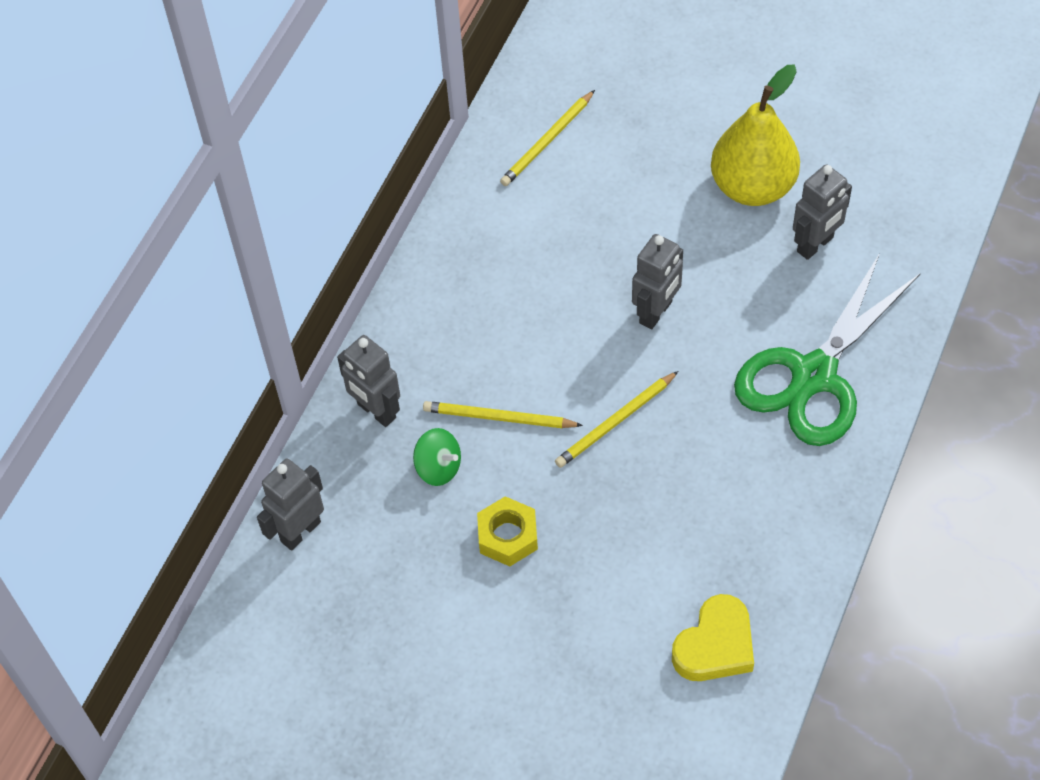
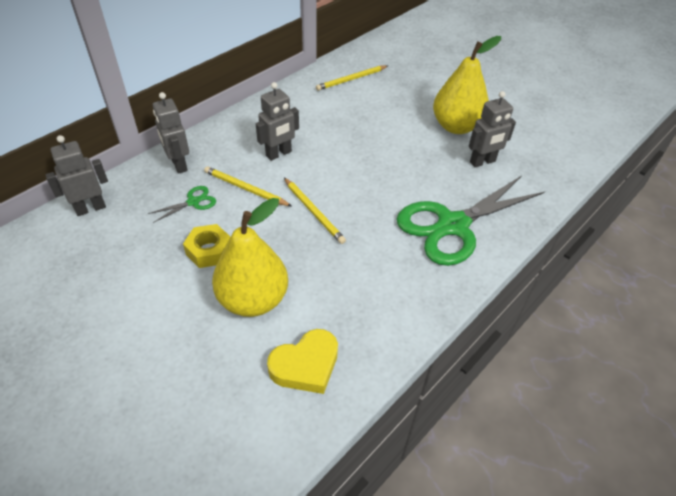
camera: 15 degrees right, 10 degrees down
green spinning top [413,428,461,486] -> green scissors [148,186,216,223]
yellow pencil [555,371,678,468] -> yellow pencil turned 105 degrees counterclockwise [284,178,346,244]
grey robot [632,234,683,329] -> grey robot moved to [256,82,299,161]
none -> yellow pear [212,198,288,317]

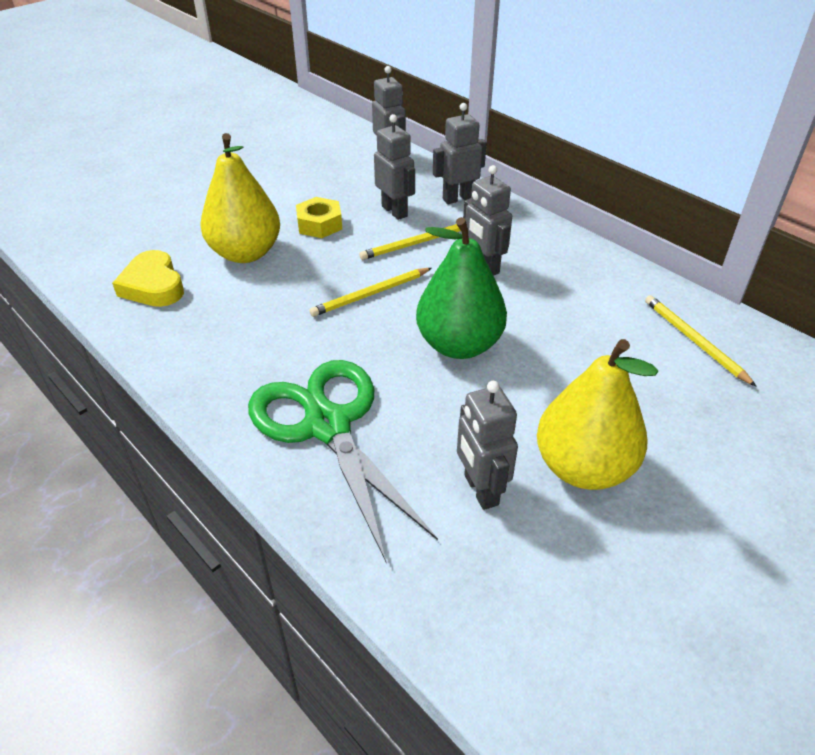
camera: 95 degrees right, 5 degrees down
green scissors [148,186,216,223] -> grey robot [374,114,415,220]
yellow pencil [204,166,291,206] -> yellow pencil turned 150 degrees counterclockwise [359,224,461,260]
none -> green pear [416,217,507,359]

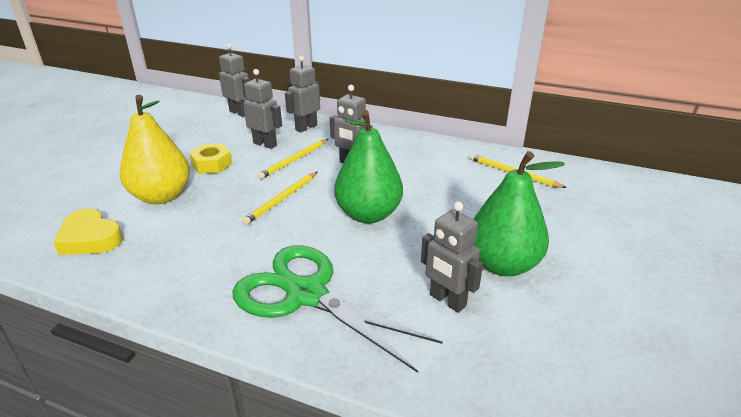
camera: 25 degrees left, 10 degrees down
yellow pear [537,339,658,490] -> green pear [473,151,565,276]

